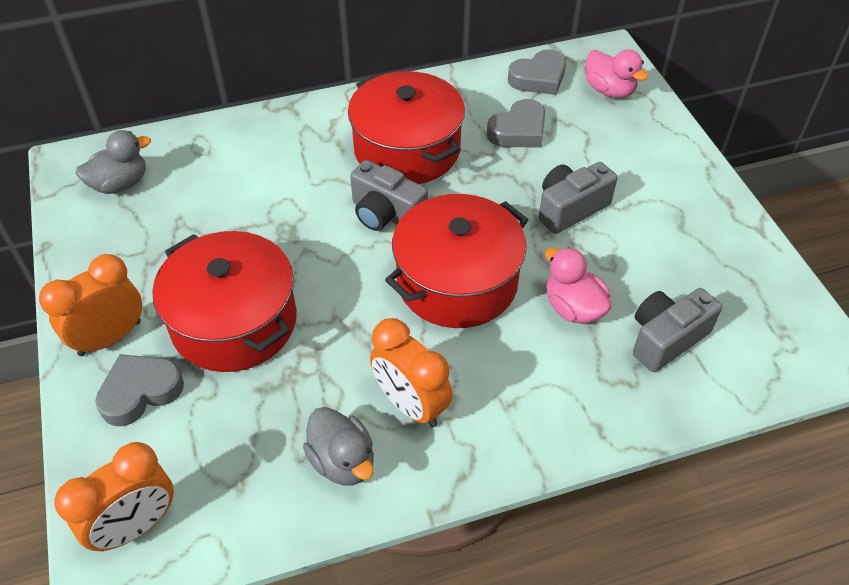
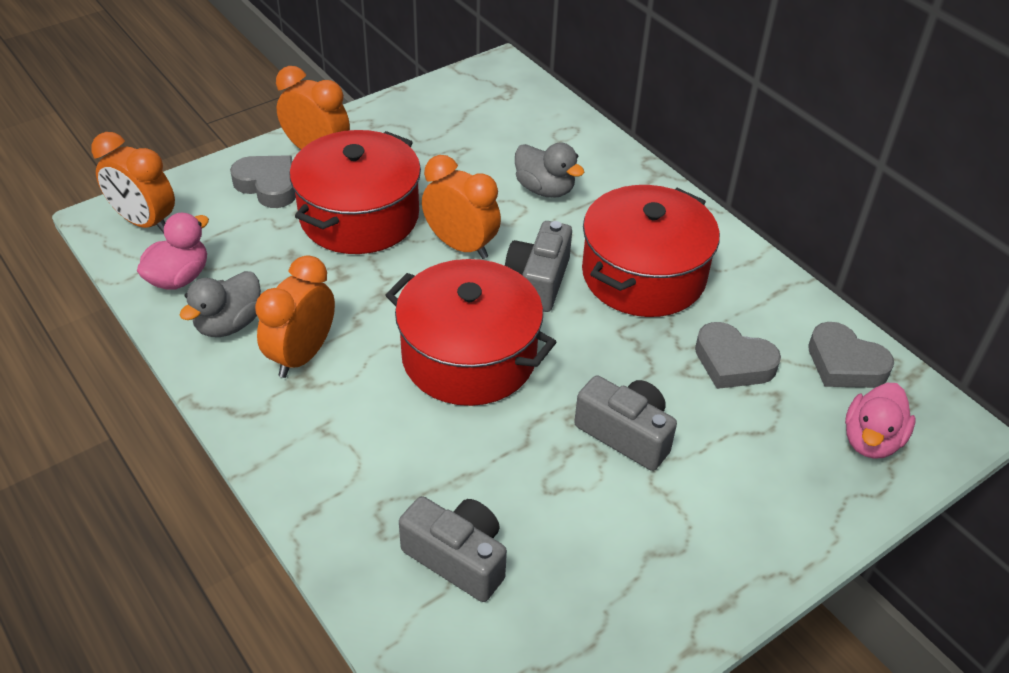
camera: 70 degrees right, 5 degrees down
grey duck [75,130,151,194] -> grey duck moved to [515,143,584,198]
pink duck [545,247,611,324] -> pink duck moved to [137,213,209,289]
none -> orange clock [422,155,501,259]

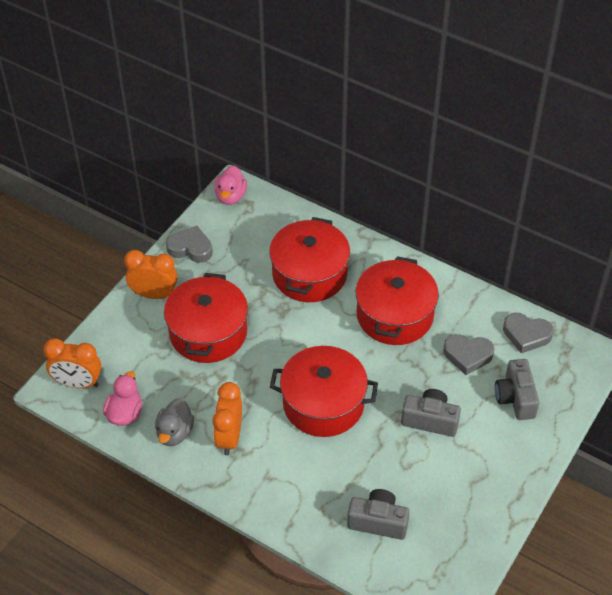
camera: 20 degrees left, 5 degrees up
grey heart [230,155,296,208] -> grey heart moved to [166,226,213,263]
orange clock [422,155,501,259] -> none
grey camera [505,221,572,312] -> grey camera moved to [495,359,539,420]
grey duck [515,143,584,198] -> red pot [269,217,350,302]
pink duck [845,383,916,459] -> pink duck moved to [214,165,247,205]

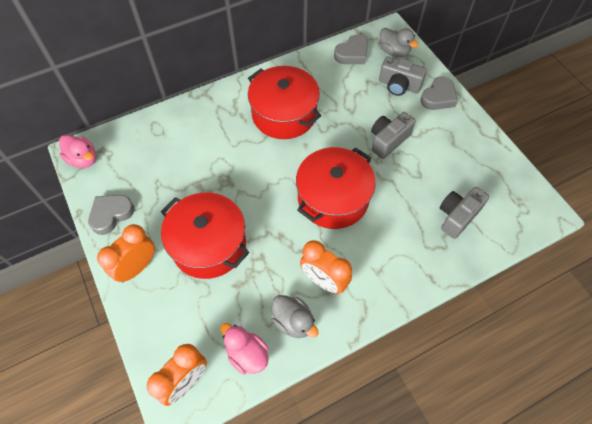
camera: 60 degrees left, 10 degrees up
red pot [269,217,350,302] -> none
grey heart [443,334,494,375] -> grey heart moved to [420,76,458,110]
none -> grey duck [380,28,419,57]

